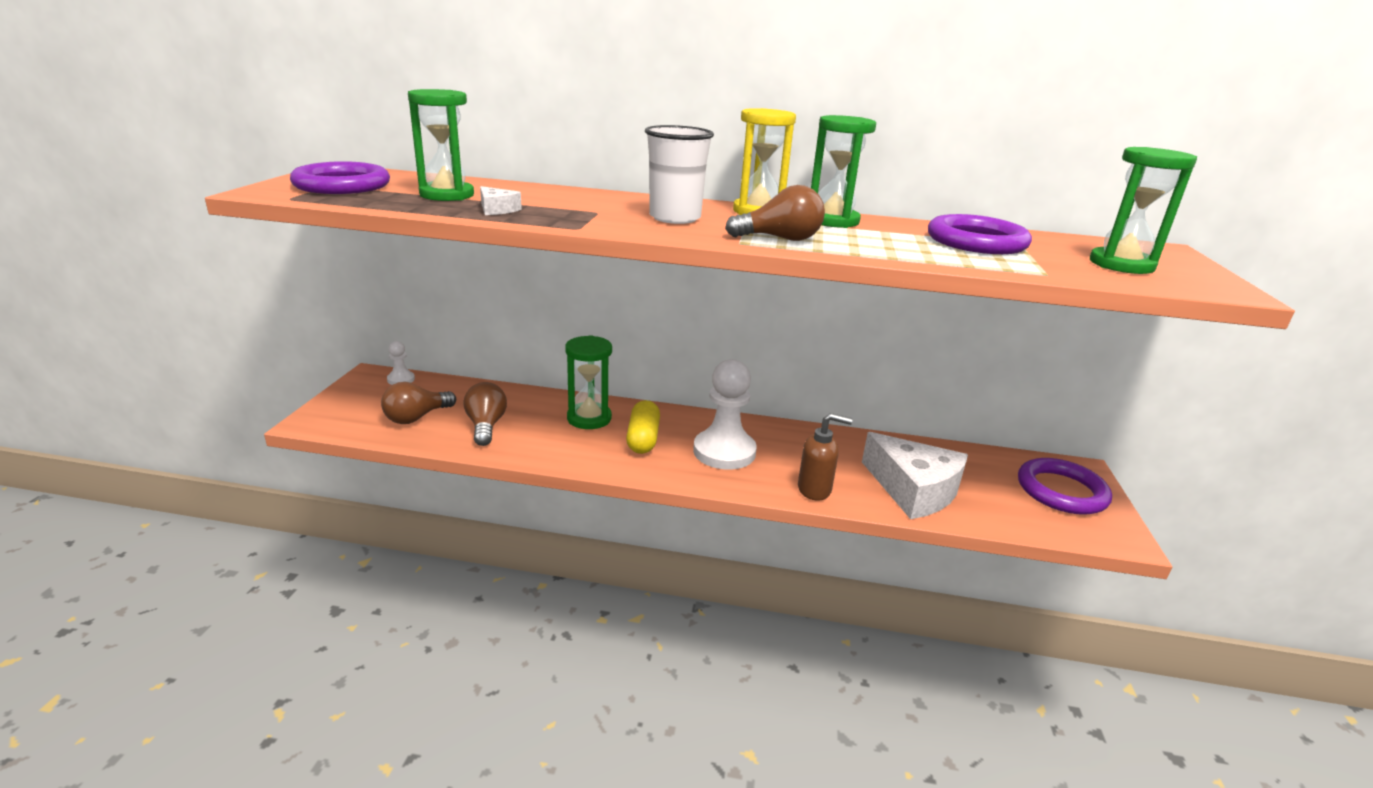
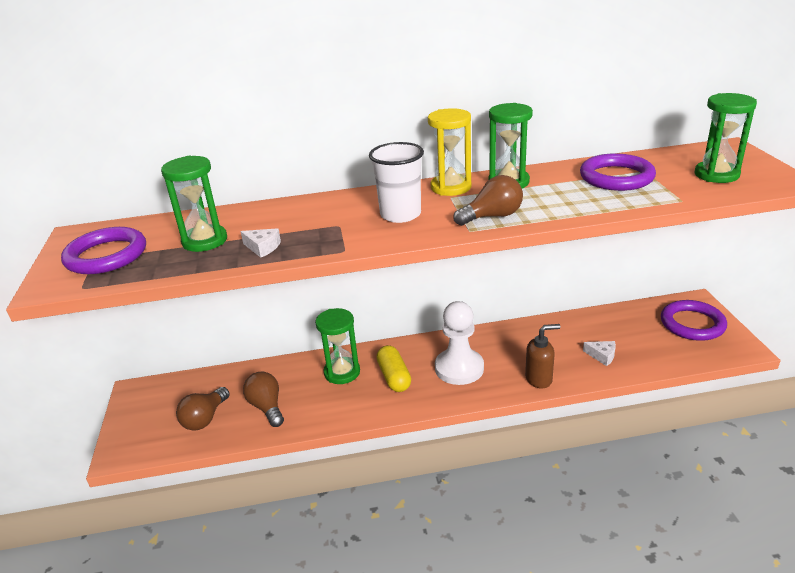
camera: 15 degrees left, 5 degrees up
white pawn [387,341,415,385] -> none
white cheese [862,432,968,519] -> white cheese [583,341,616,366], size x0.42

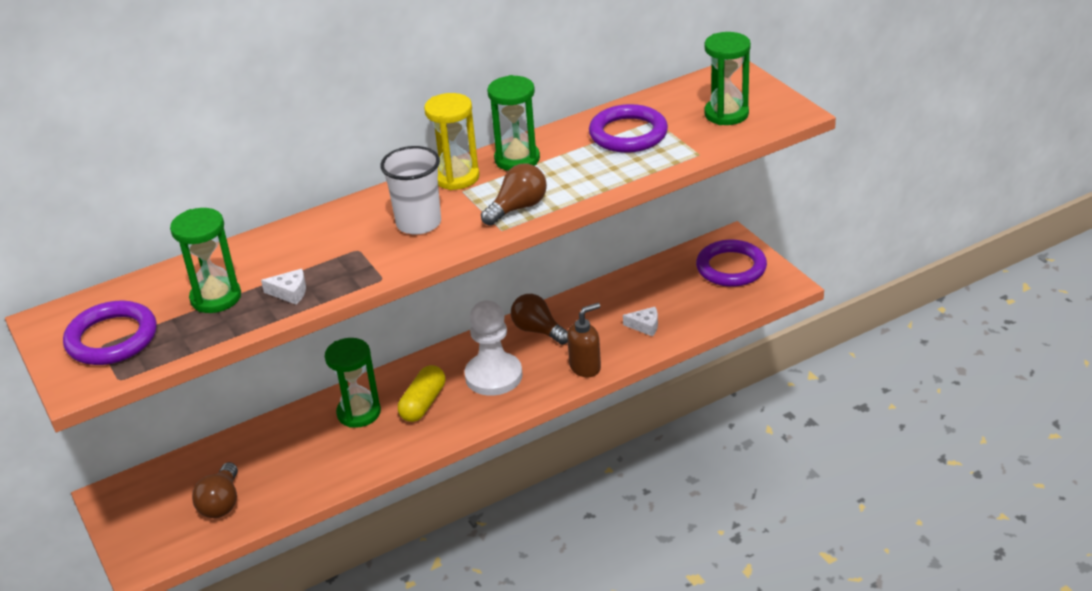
camera: 20 degrees left, 5 degrees up
brown light bulb [243,371,284,427] -> brown light bulb moved to [511,294,568,345]
yellow capsule [376,345,411,392] -> yellow capsule turned 60 degrees clockwise [398,365,445,422]

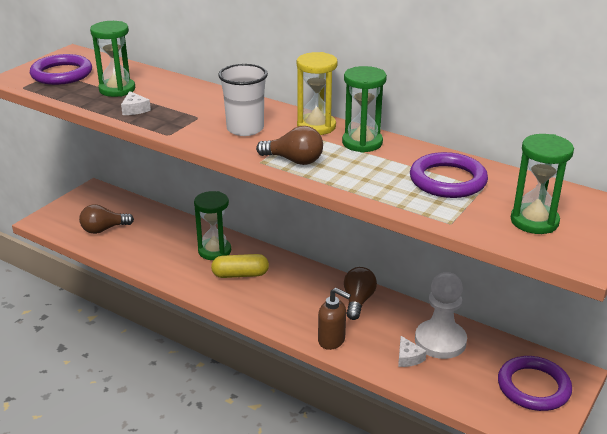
camera: 60 degrees right, 5 degrees down
white pawn [464,300,523,396] -> white pawn moved to [415,272,467,359]

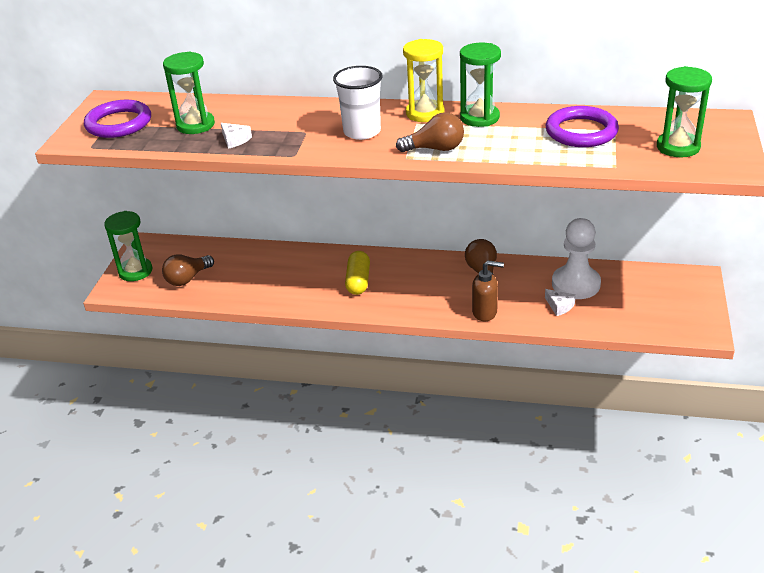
camera: 20 degrees left, 5 degrees up
green hourglass [194,191,231,260] -> green hourglass moved to [104,211,152,281]
yellow capsule [211,254,269,278] -> yellow capsule turned 60 degrees counterclockwise [345,251,370,295]
purple ring [498,356,572,411] -> none

